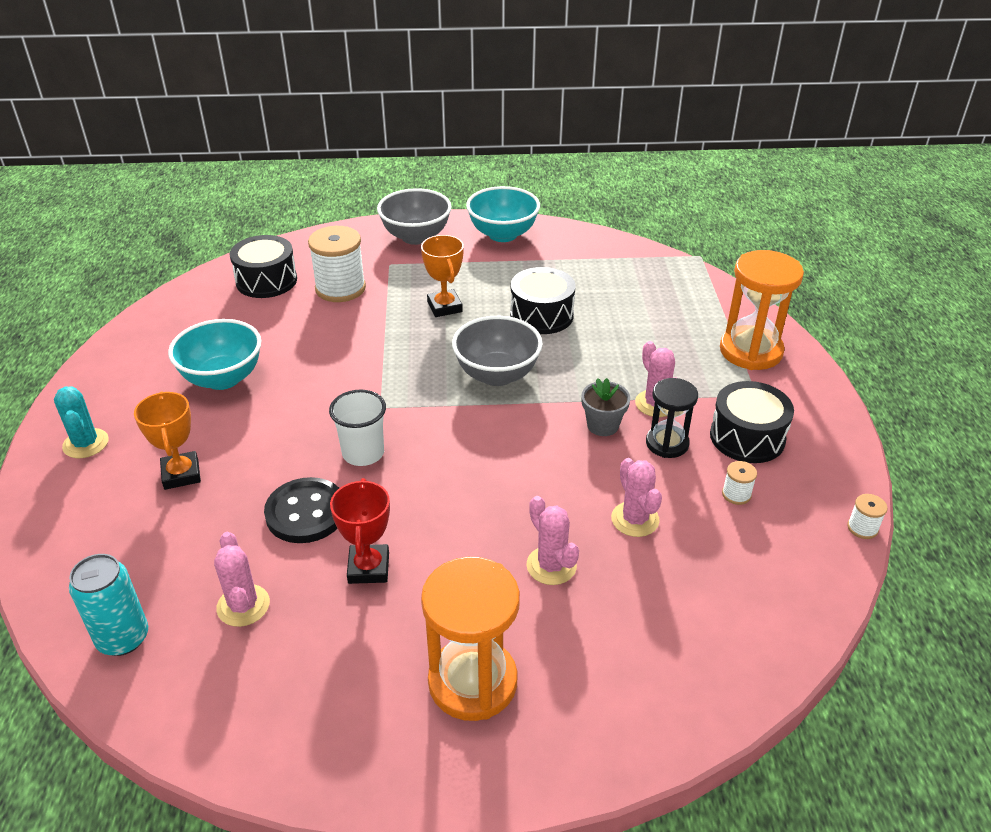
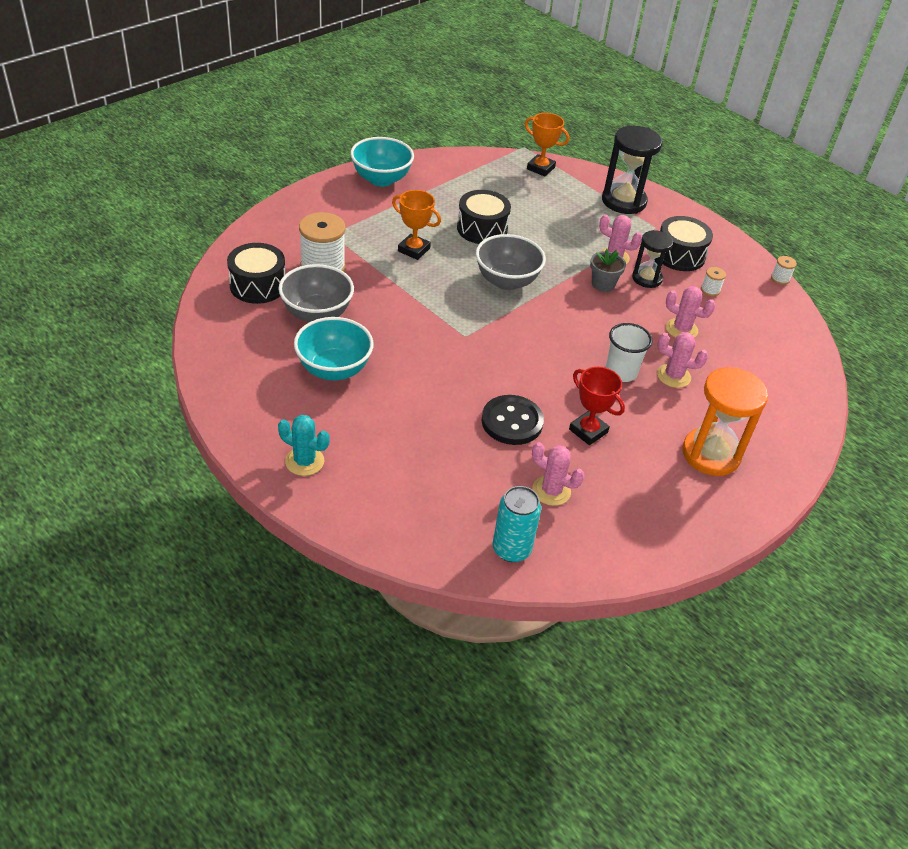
camera: 45 degrees left, 5 degrees up
orange trophy [134,392,201,490] -> orange trophy moved to [525,113,569,176]
white cup [329,390,386,466] -> white cup moved to [606,323,652,382]
grey bowl [377,188,452,245] -> grey bowl moved to [278,264,354,322]
orange hourglass [720,250,804,370] -> black hourglass [602,126,662,214]

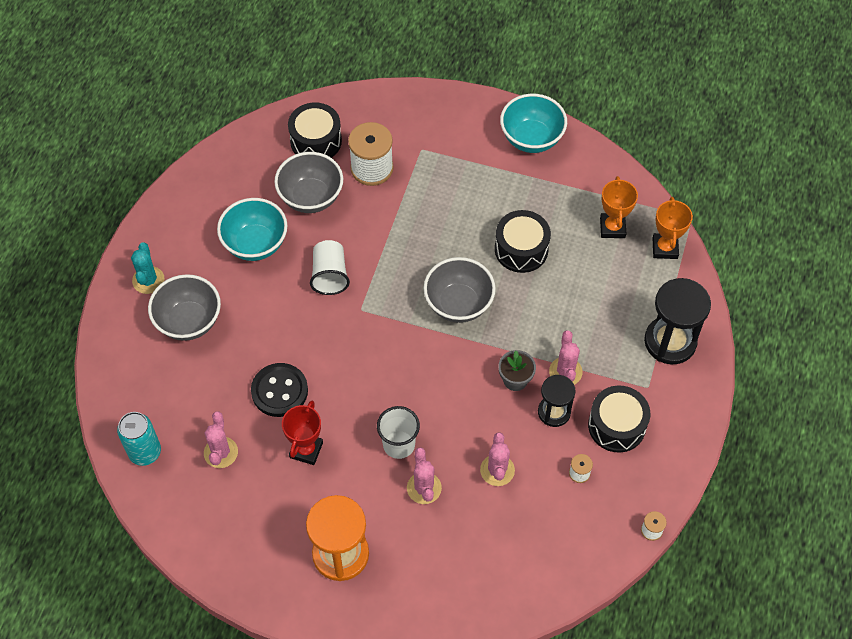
camera: 65 degrees right, 15 degrees up
orange trophy [392,190,441,260] -> orange trophy moved to [600,176,638,238]
none -> grey bowl [148,274,221,341]
none -> white cup [310,240,350,295]

